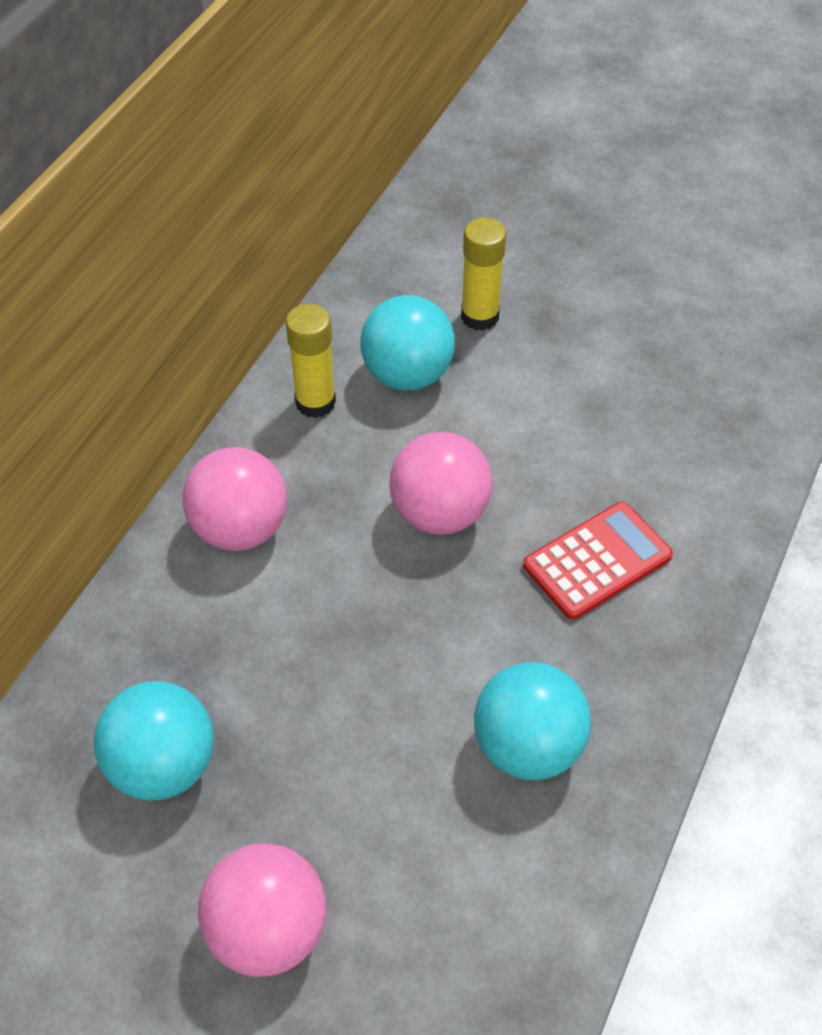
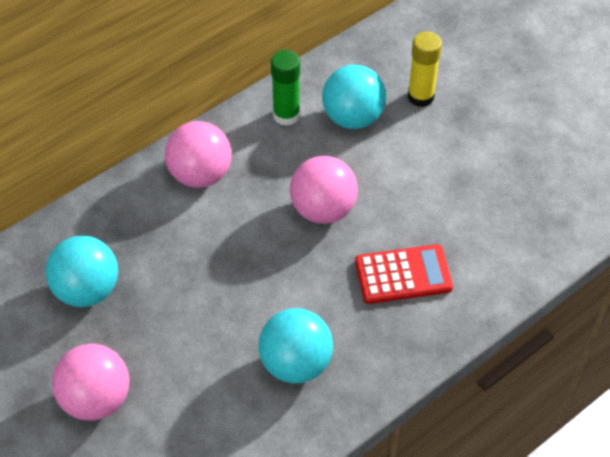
camera: 25 degrees right, 0 degrees up
yellow glue stick [286,304,336,418] -> green glue stick [271,50,300,126]

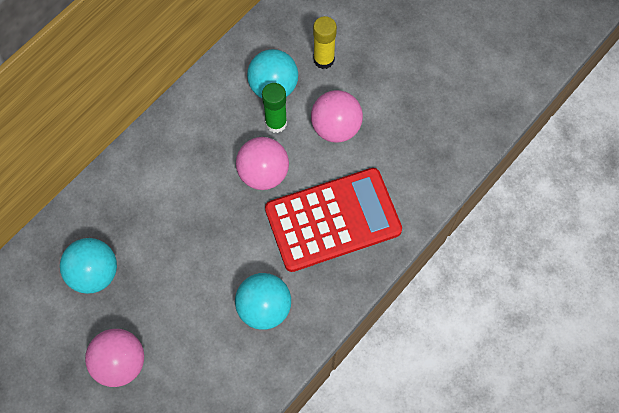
camera: 10 degrees left, 15 degrees up
pink ball [165,121,231,188] -> pink ball moved to [311,90,363,143]
green glue stick [271,50,300,126] -> green glue stick moved to [262,83,287,133]
red calculator [355,244,453,304] -> red calculator [265,168,402,272], size x1.79

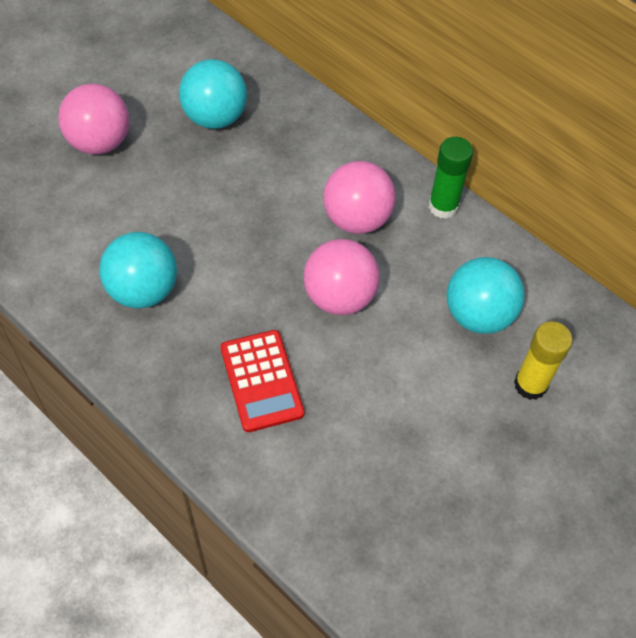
camera: 90 degrees right, 10 degrees down
green glue stick [262,83,287,133] -> green glue stick moved to [429,137,473,219]
red calculator [265,168,402,272] -> red calculator [221,330,304,432], size x0.56
pink ball [311,90,363,143] -> pink ball moved to [323,161,396,234]

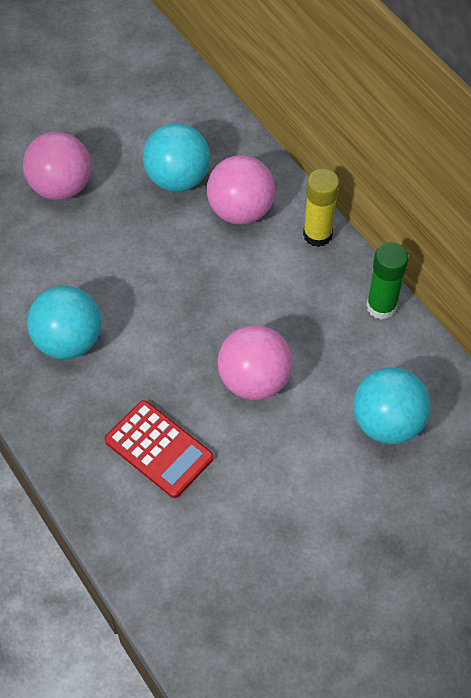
camera: 15 degrees right, 0 degrees up
red calculator [221,330,304,432] -> red calculator turned 45 degrees counterclockwise [105,400,214,498]
pink ball [323,161,396,234] -> pink ball moved to [207,155,275,225]
yellow glue stick [514,321,573,400] -> yellow glue stick moved to [303,169,339,247]

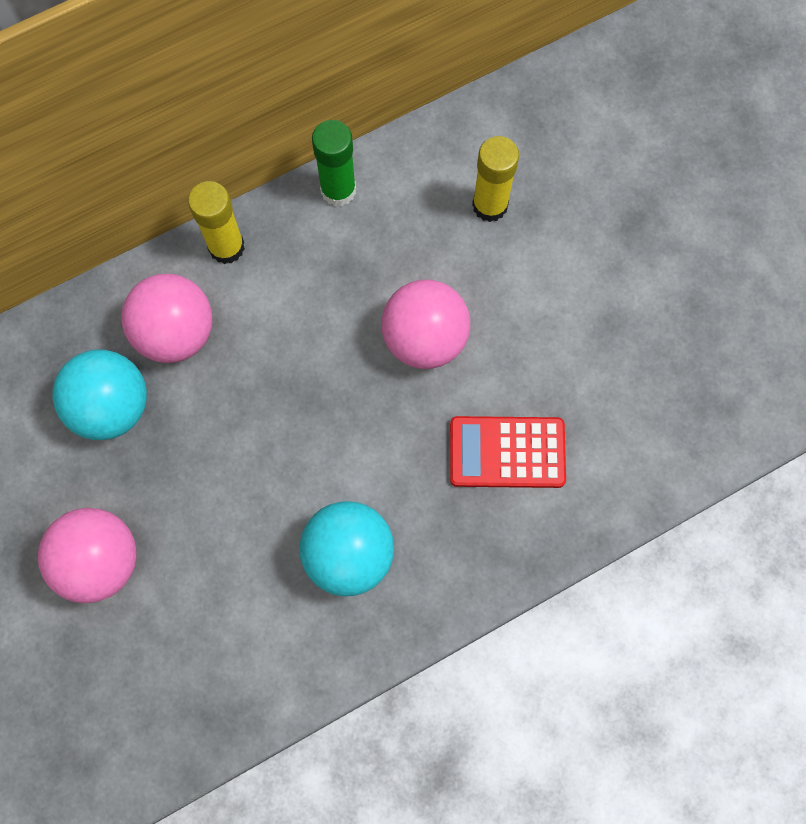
camera: 85 degrees left, 15 degrees up
red calculator [105,400,214,498] -> red calculator turned 135 degrees counterclockwise [450,416,566,488]
turquoise ball [353,367,431,444] -> yellow glue stick [472,136,519,222]

